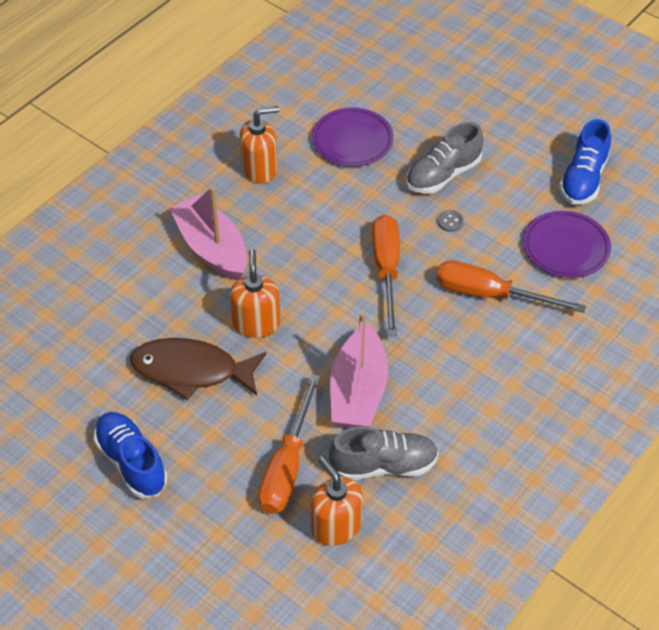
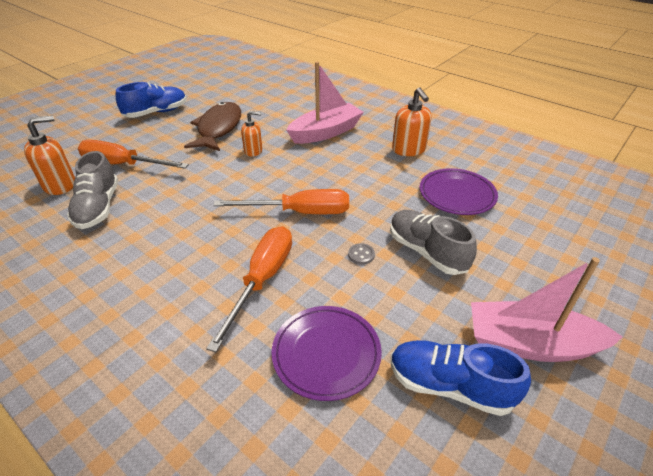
camera: 90 degrees right, 10 degrees down
orange soap dispenser [230,249,281,338] -> orange soap dispenser [241,111,262,157], size x0.66
pink boat [330,312,388,428] -> pink boat moved to [471,257,622,362]

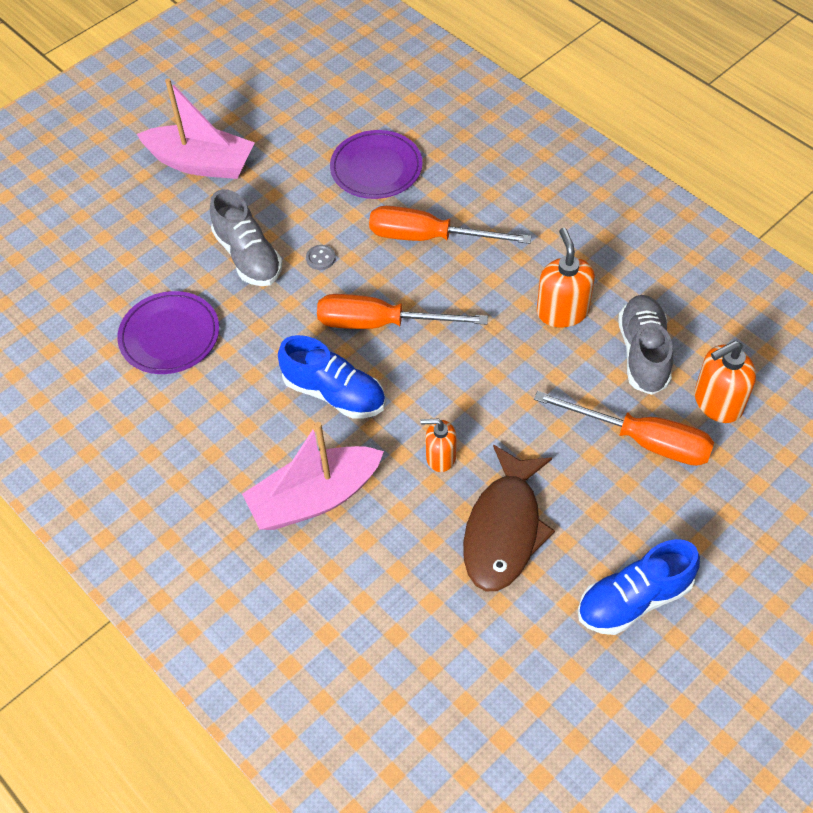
camera: 170 degrees left, 15 degrees up
orange screwdriver [206,226,292,352] -> orange screwdriver turned 75 degrees clockwise [369,206,532,244]
blue shoe [391,340,531,416] -> blue shoe moved to [278,335,386,419]
orange soap dispenser [392,87,432,156] -> orange soap dispenser moved to [537,228,595,328]

